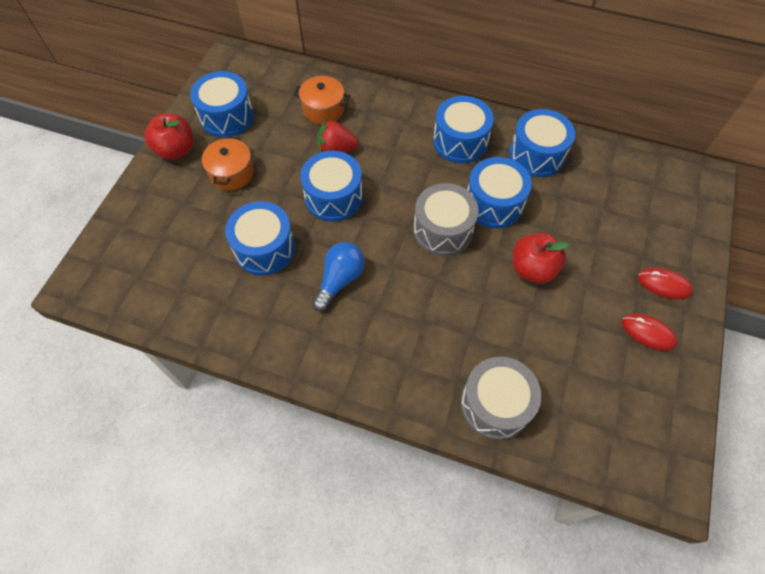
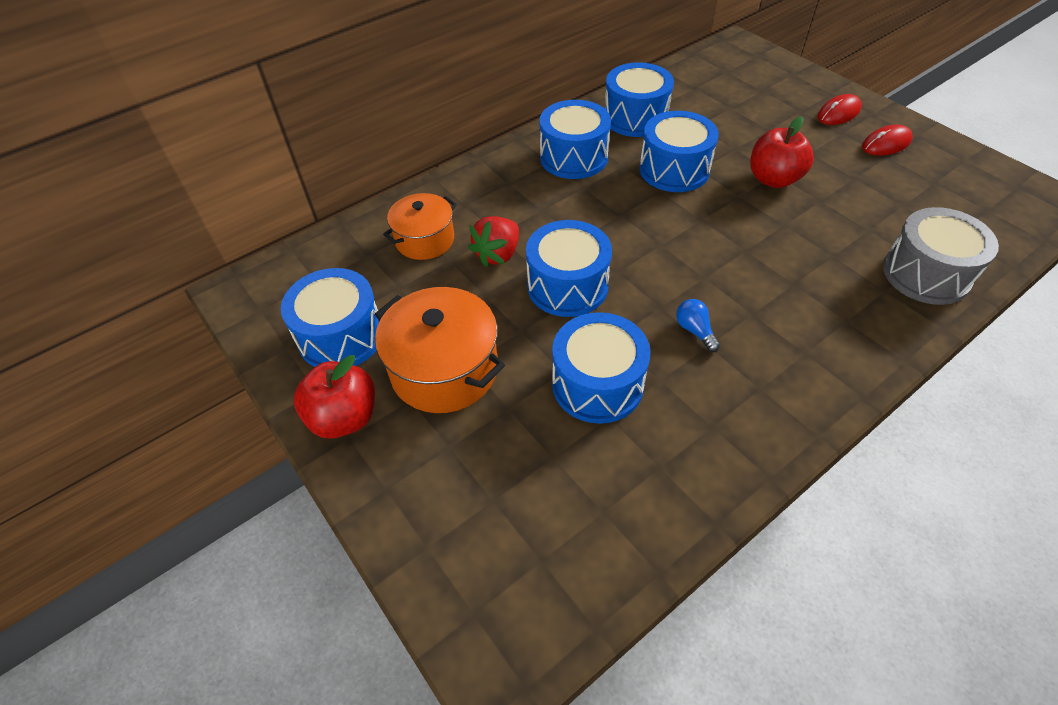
camera: 55 degrees left, 10 degrees down
orange pot [202,137,254,190] -> orange pot [375,287,505,413], size x1.54
blue light bulb [312,242,365,312] -> blue light bulb [676,299,720,352], size x0.58
grey drum [413,183,479,256] -> none

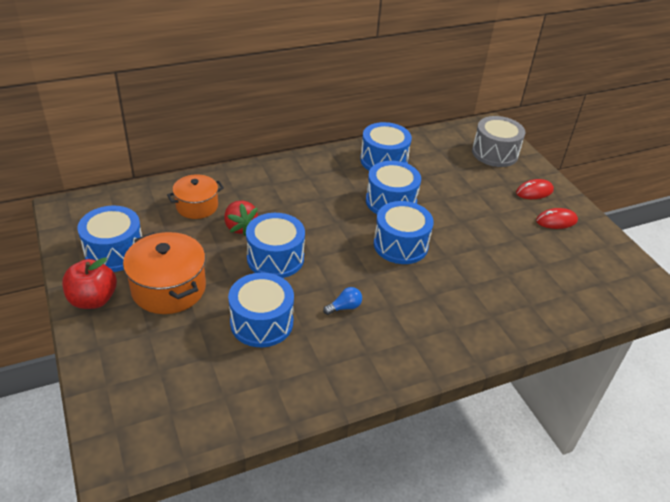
camera: 10 degrees right, 10 degrees down
red strawberry [468,216,519,267] -> red strawberry turned 75 degrees counterclockwise [224,200,258,236]
blue drum [540,100,611,179] -> blue drum moved to [373,201,434,264]
blue light bulb [676,299,720,352] -> blue light bulb turned 75 degrees clockwise [323,287,362,315]
red apple [750,116,814,188] -> none
grey drum [883,207,999,305] -> grey drum moved to [472,116,525,167]

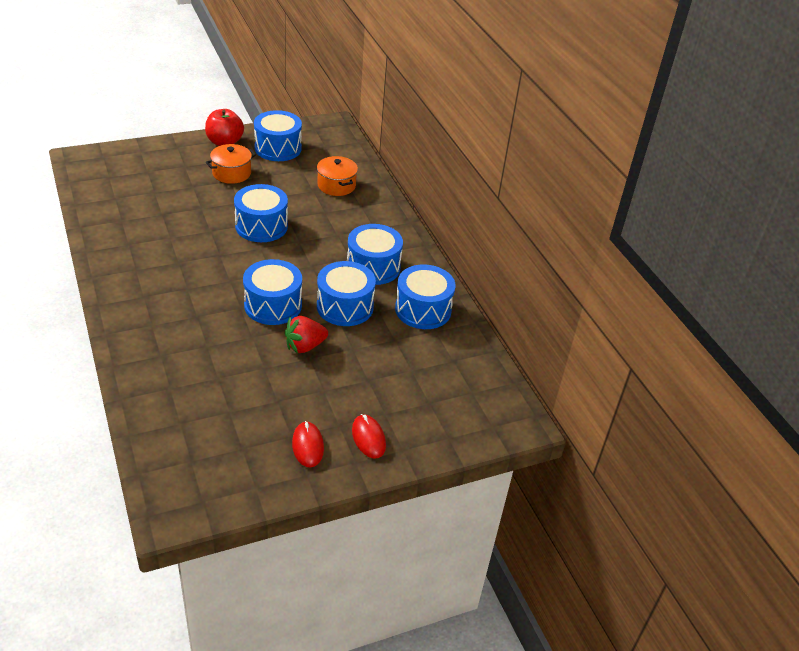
camera: 90 degrees right, 0 degrees up
orange pot [123,232,206,314] -> orange pot [206,144,256,184], size x0.65
red strawberry [224,200,258,236] -> red strawberry moved to [285,316,328,354]
blue drum [228,273,294,347] -> blue drum moved to [347,224,403,285]
blue light bulb [323,287,362,315] -> none
grey drum [472,116,525,167] -> none

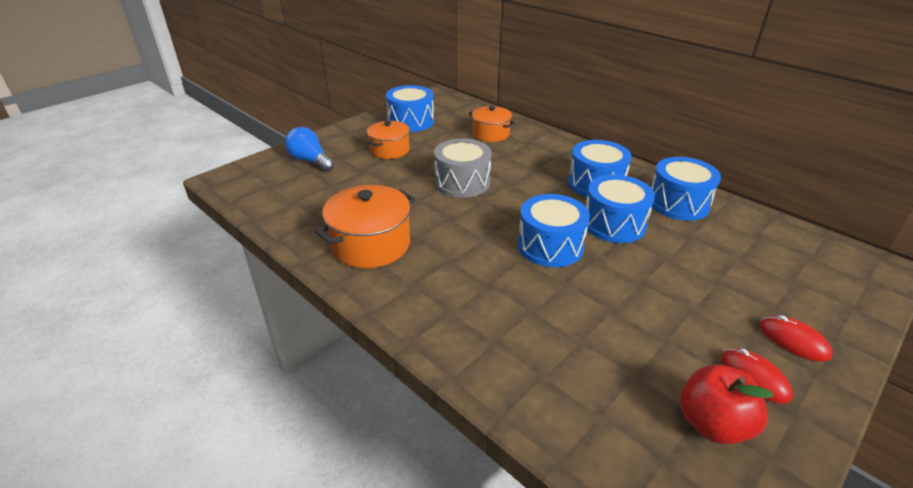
camera: 20 degrees left, 5 degrees down
red apple [205,109,244,146] -> red apple moved to [680,365,774,444]
blue drum [234,184,288,242] -> grey drum [434,139,492,198]
red strawberry [285,316,328,354] -> none
none -> blue light bulb [285,127,335,171]
none -> orange pot [315,185,415,268]

